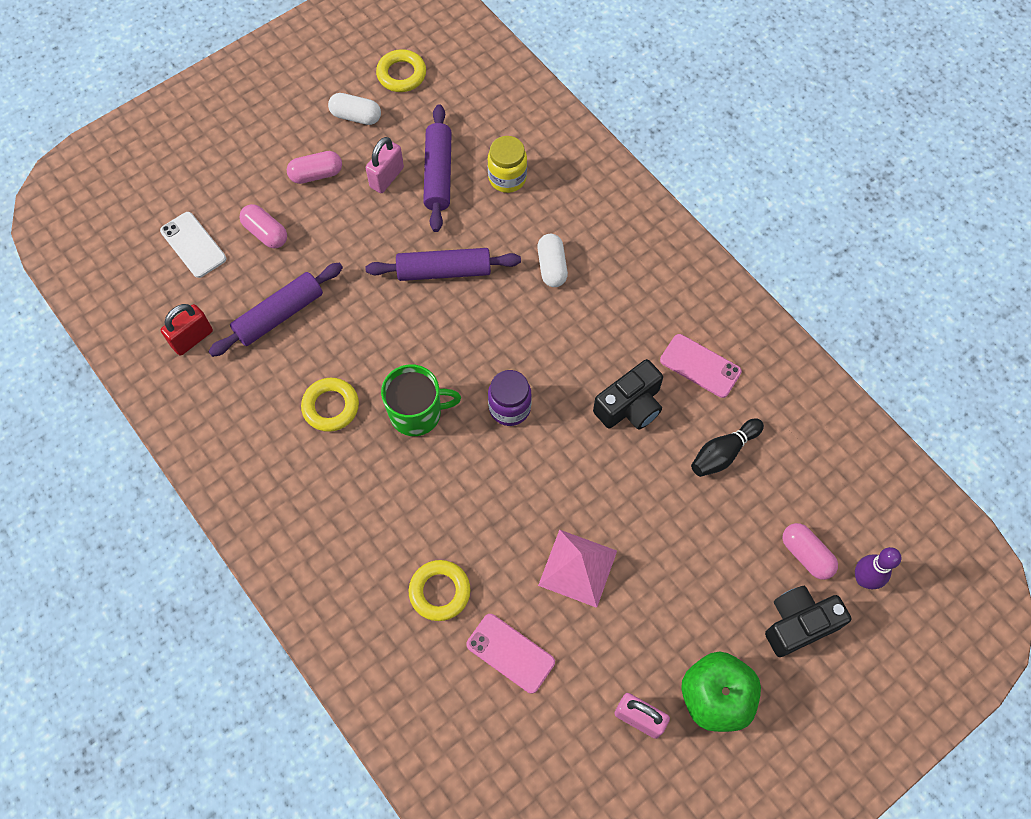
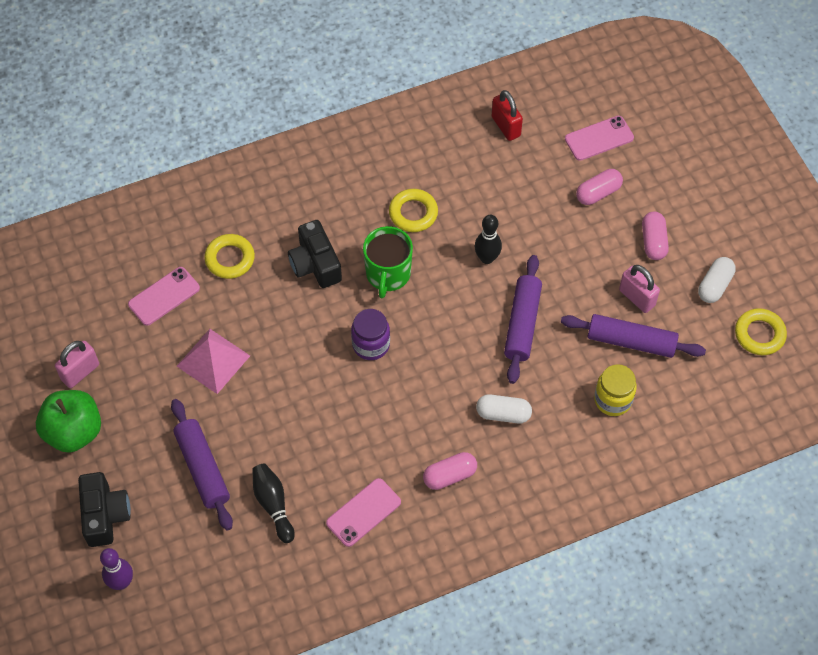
camera: 105 degrees right, 5 degrees down
white phone [160,212,226,278] -> pink phone [565,116,634,161]
purple rolling pin [208,263,343,357] -> purple rolling pin moved to [171,399,233,531]
black camera [593,359,663,430] -> black camera moved to [288,220,342,288]
pink capsule [783,523,838,580] -> pink capsule moved to [423,452,477,490]
none -> black bowling pin [475,215,502,264]

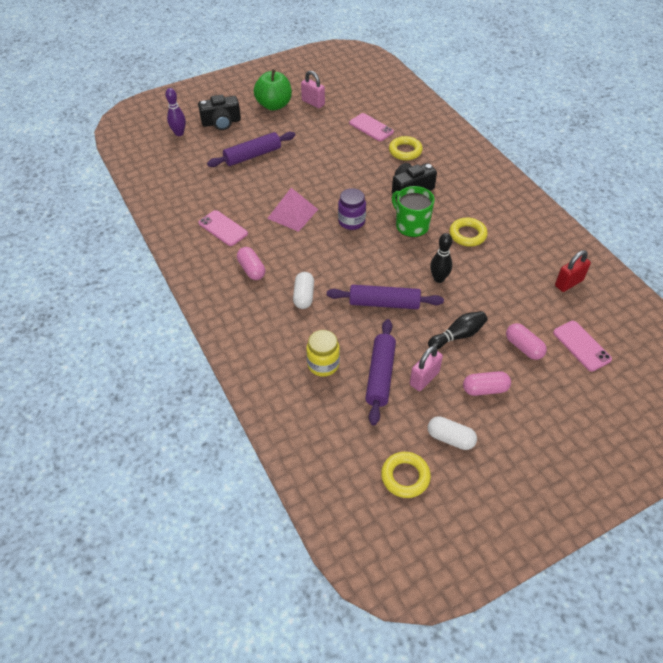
camera: 85 degrees right, 10 degrees down
pink pyramid [177,329,250,394] -> pink pyramid moved to [267,188,318,232]
black bowling pin [252,463,295,543] -> black bowling pin moved to [428,311,488,349]
green mug [363,226,413,298] -> green mug turned 45 degrees clockwise [392,186,435,237]

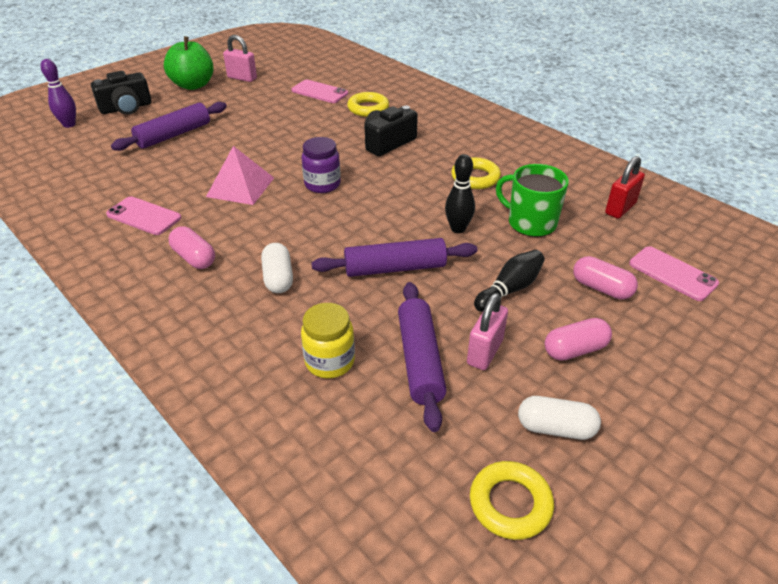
camera: 15 degrees left, 10 degrees down
green mug [392,186,435,237] -> green mug moved to [496,164,569,237]

